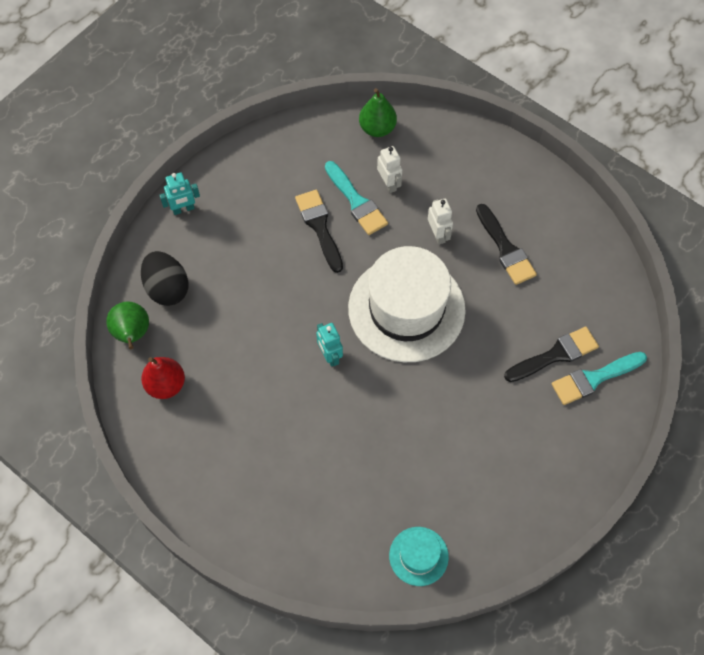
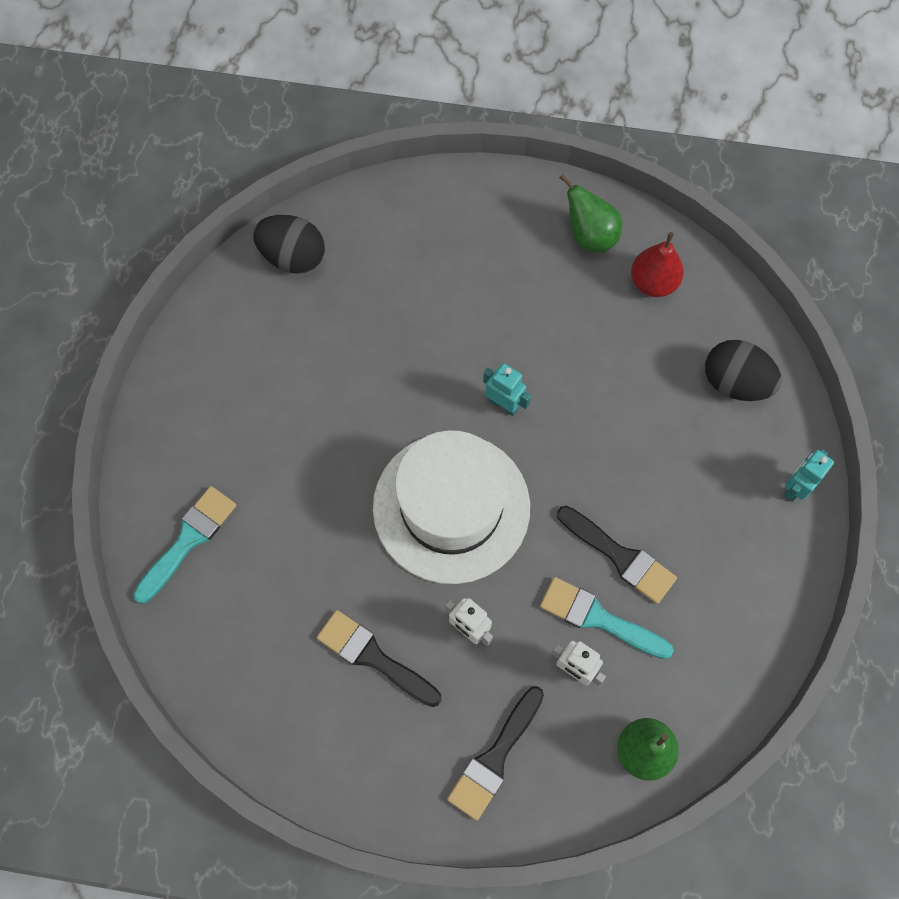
camera: 150 degrees right, 5 degrees up
green pear [106,301,149,349] -> green pear moved to [559,174,622,253]
turquoise hat [389,527,449,586] -> black egg [253,215,325,274]
black brush [504,327,599,382] -> black brush moved to [447,686,544,821]

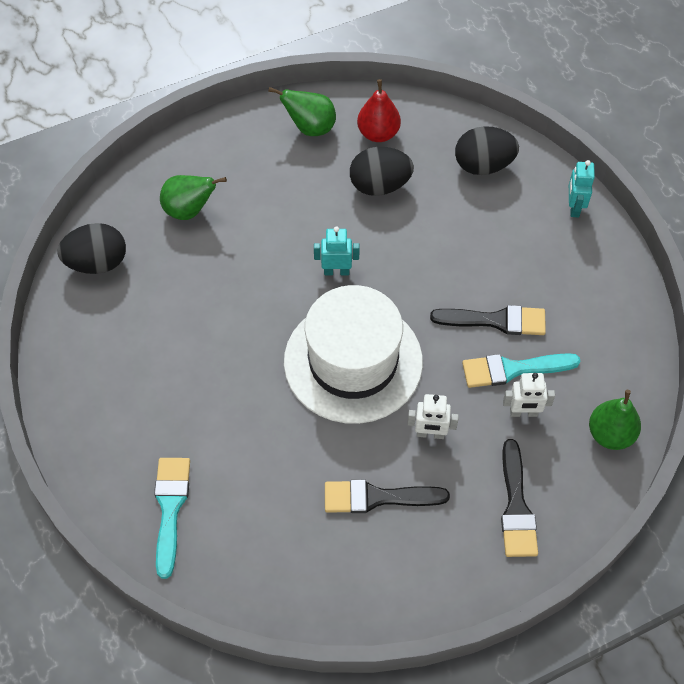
camera: 35 degrees left, 10 degrees down
none -> green pear [160,175,227,220]
none -> black egg [350,147,414,196]

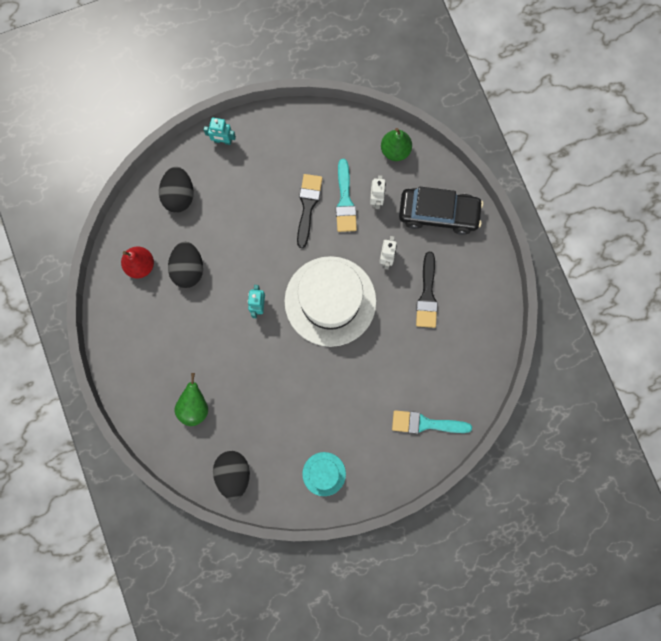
camera: 85 degrees left, 20 degrees up
green pear [268,87,336,136] -> none
black brush [501,439,538,557] -> black car [399,187,484,235]
none -> turquoise hat [302,452,346,496]

